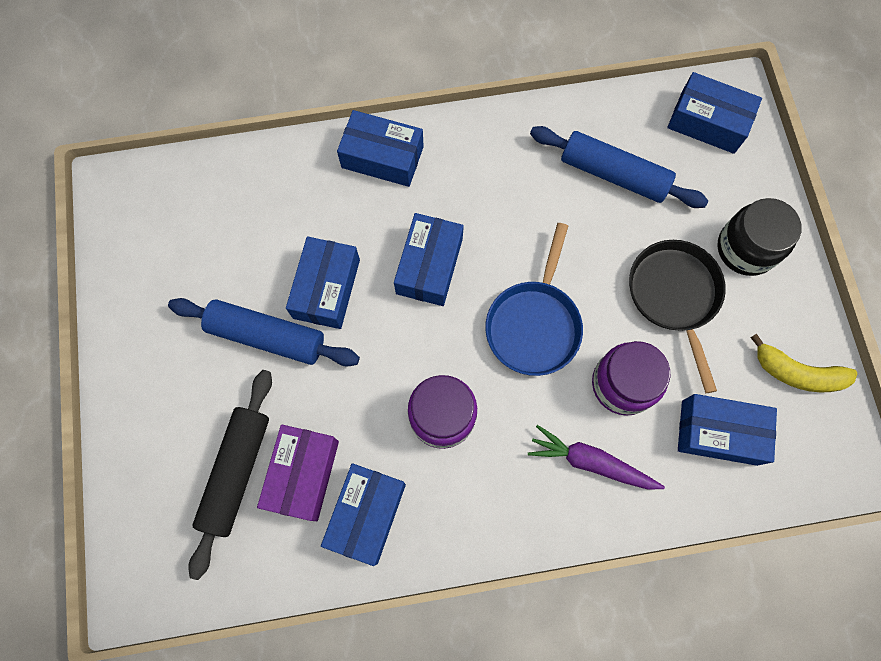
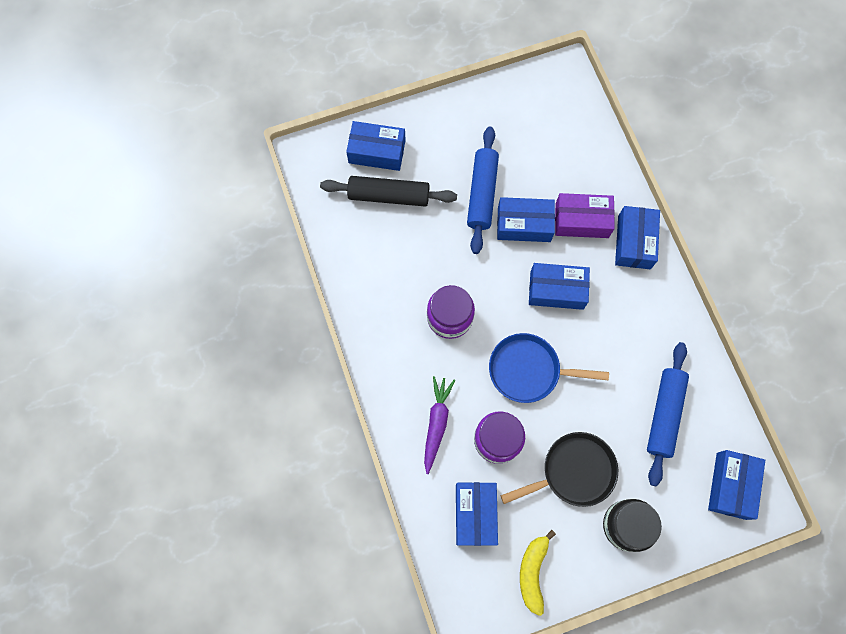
camera: 80 degrees right, 0 degrees up
purple box [257,425,339,521] -> purple box moved to [555,193,615,238]
blue box [321,463,406,566] -> blue box moved to [346,121,406,171]

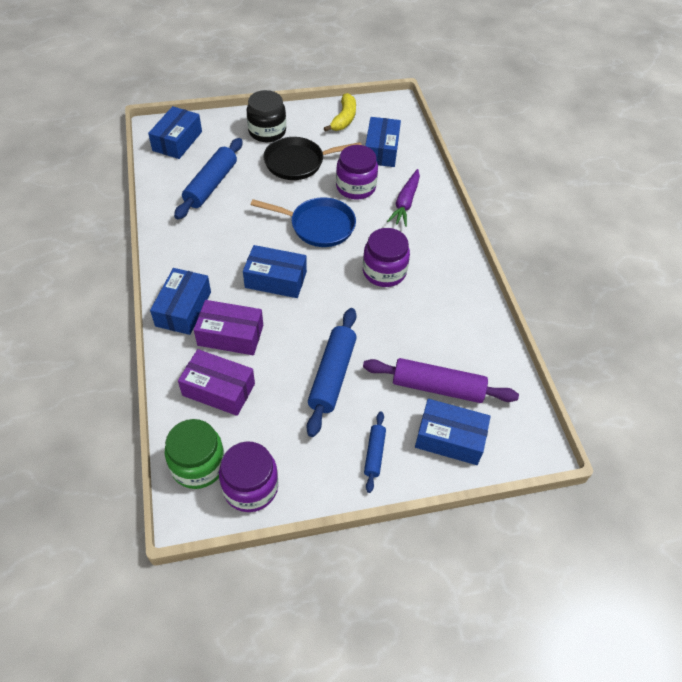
camera: 175 degrees left, 20 degrees down
black rolling pin [320,176,457,207] -> purple rolling pin [363,358,519,403]
blue box [497,197,555,242] -> none
none -> green jar [165,419,225,489]
none -> purple box [178,349,255,416]
none -> purple jar [219,441,278,512]
none -> blue rolling pin [364,411,386,493]

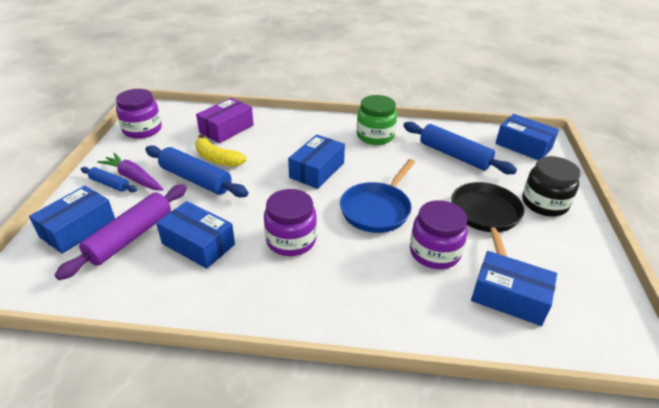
camera: 110 degrees right, 15 degrees down
blue box [150,268,211,335] -> blue box moved to [156,201,235,269]
green jar [165,419,225,489] -> green jar moved to [357,95,397,145]
purple box [194,300,263,355] -> none
yellow banana [324,93,356,132] -> yellow banana moved to [195,134,247,167]
purple carrot [387,169,420,227] -> purple carrot moved to [97,153,163,191]

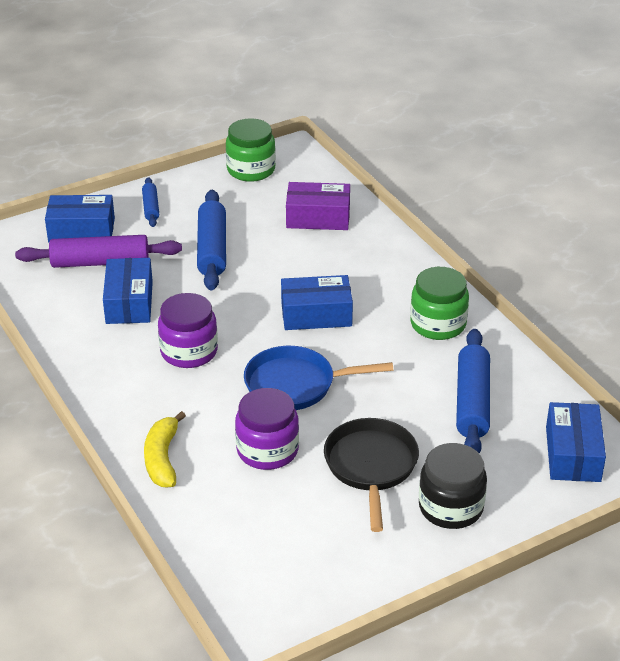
camera: 55 degrees right, 0 degrees up
purple carrot [97,153,163,191] -> none
purple jar [116,89,162,139] -> green jar [226,119,276,182]
yellow banana [195,134,247,167] -> yellow banana moved to [144,411,186,487]
black pan [451,182,524,257] -> black pan turned 60 degrees counterclockwise [324,418,419,532]
blue box [471,251,557,326] -> none

